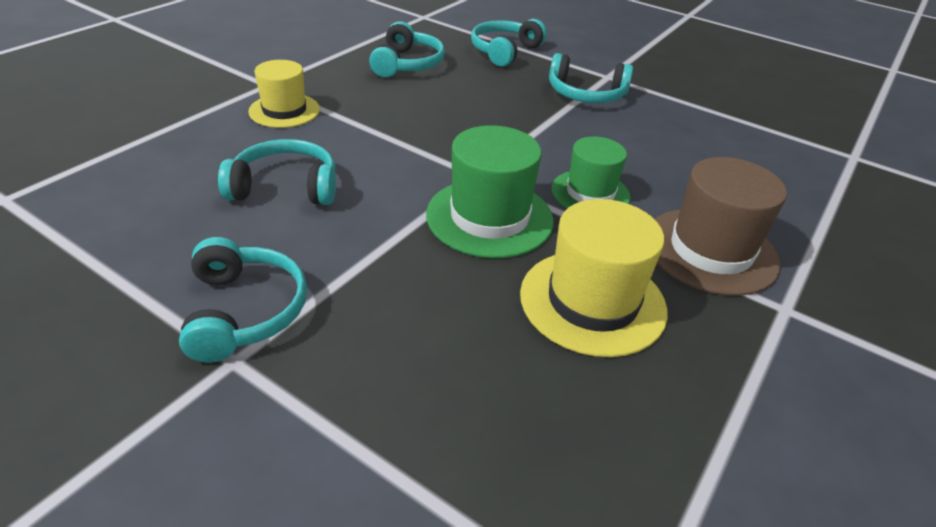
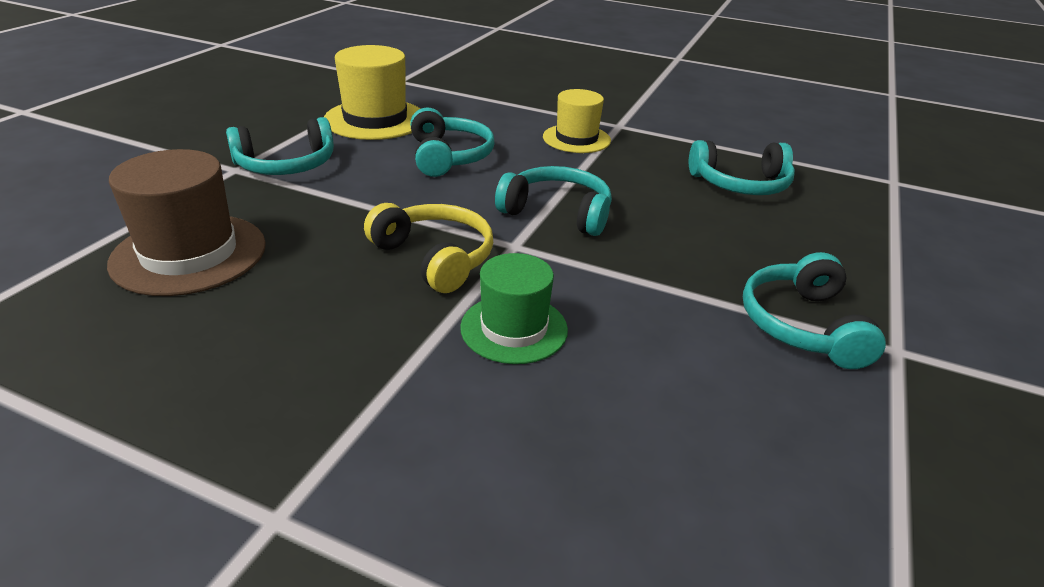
camera: 80 degrees right, 5 degrees down
green hat [426,125,554,258] -> yellow headphones [364,203,493,293]
turquoise headphones [471,19,547,67] -> turquoise headphones moved to [495,166,612,236]
yellow hat [520,199,668,357] -> yellow hat moved to [324,45,420,140]
brown hat [655,157,787,296] -> brown hat moved to [107,149,266,296]

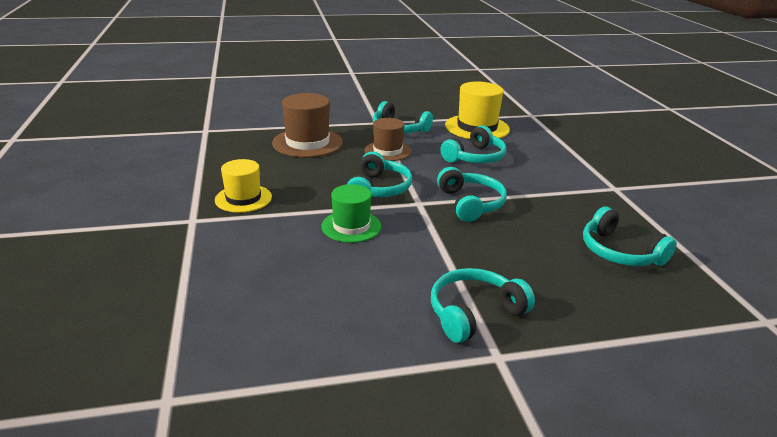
camera: 55 degrees right, 5 degrees down
yellow headphones [364,203,493,293] -> turquoise headphones [347,152,412,197]
yellow hat [543,89,611,153] -> yellow hat moved to [215,159,272,213]
none -> brown hat [364,118,411,161]

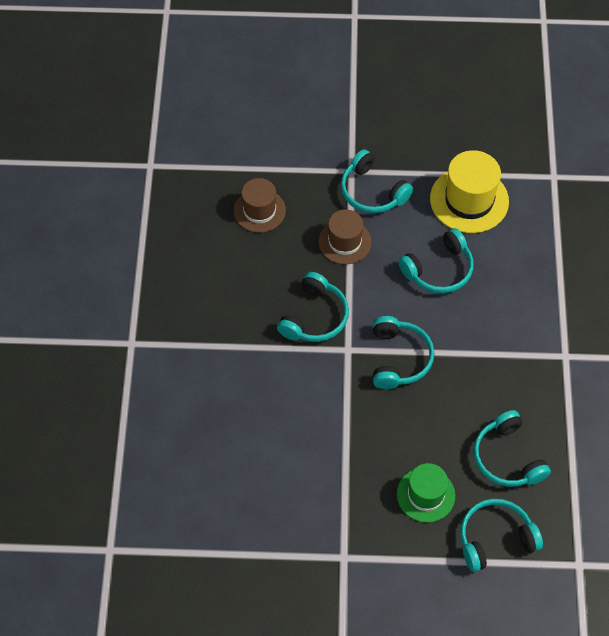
camera: 15 degrees right, 30 degrees up
yellow hat [215,159,272,213] -> none
brown hat [272,93,343,158] -> brown hat [234,178,286,233], size x0.66
green hat [321,184,381,243] -> green hat moved to [397,463,455,523]
turquoise headphones [431,268,535,343] -> turquoise headphones moved to [460,499,543,572]

